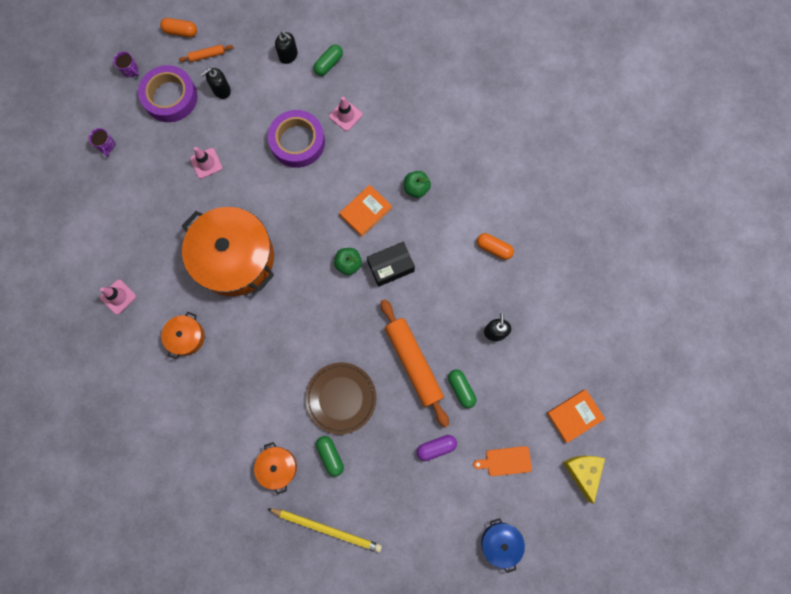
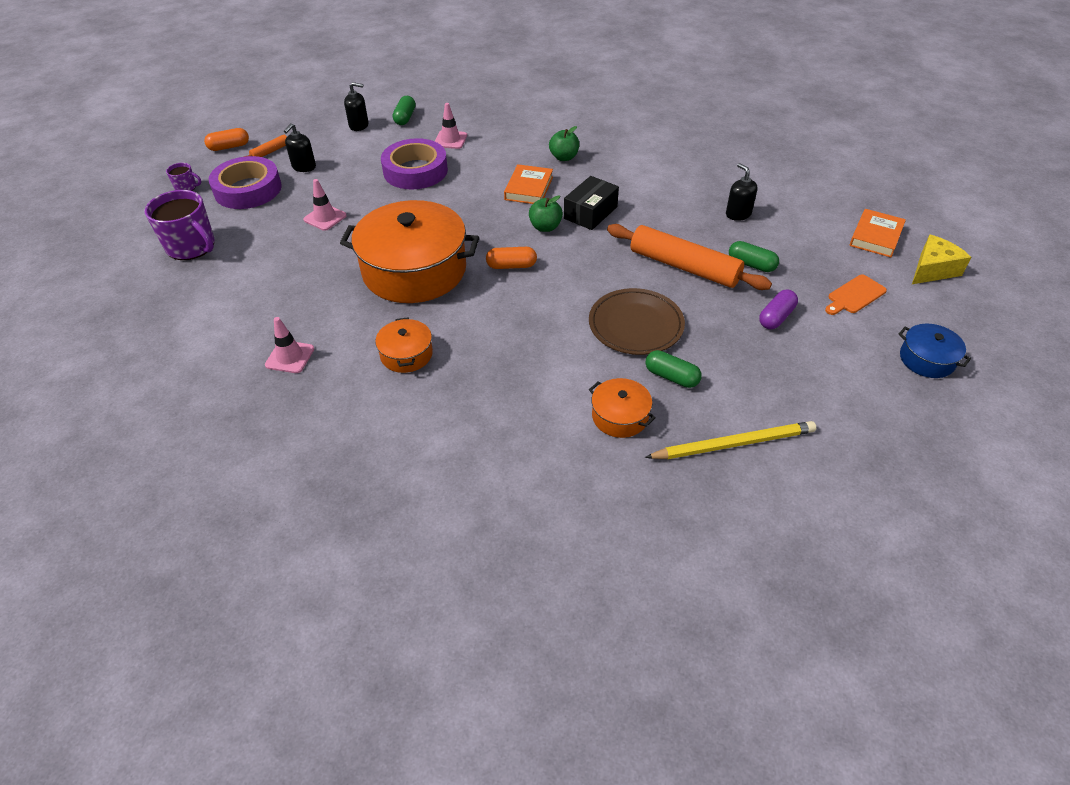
camera: 30 degrees left, 30 degrees down
purple mug [88,128,115,157] -> purple mug [145,190,215,260], size x2.09
orange capsule [477,233,514,260] -> orange capsule moved to [486,247,537,269]
yellow cheese [563,456,605,504] -> yellow cheese turned 90 degrees clockwise [912,235,971,284]

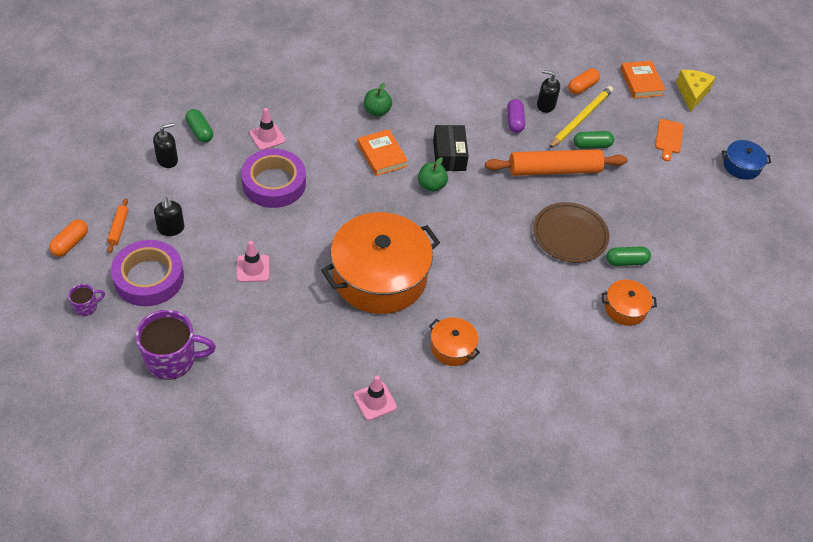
camera: 45 degrees left, 5 degrees up
orange capsule [486,247,537,269] -> orange capsule moved to [568,68,600,95]
yellow pencil [645,421,816,459] -> yellow pencil moved to [549,86,613,148]
purple capsule [759,290,798,329] -> purple capsule moved to [507,99,525,133]

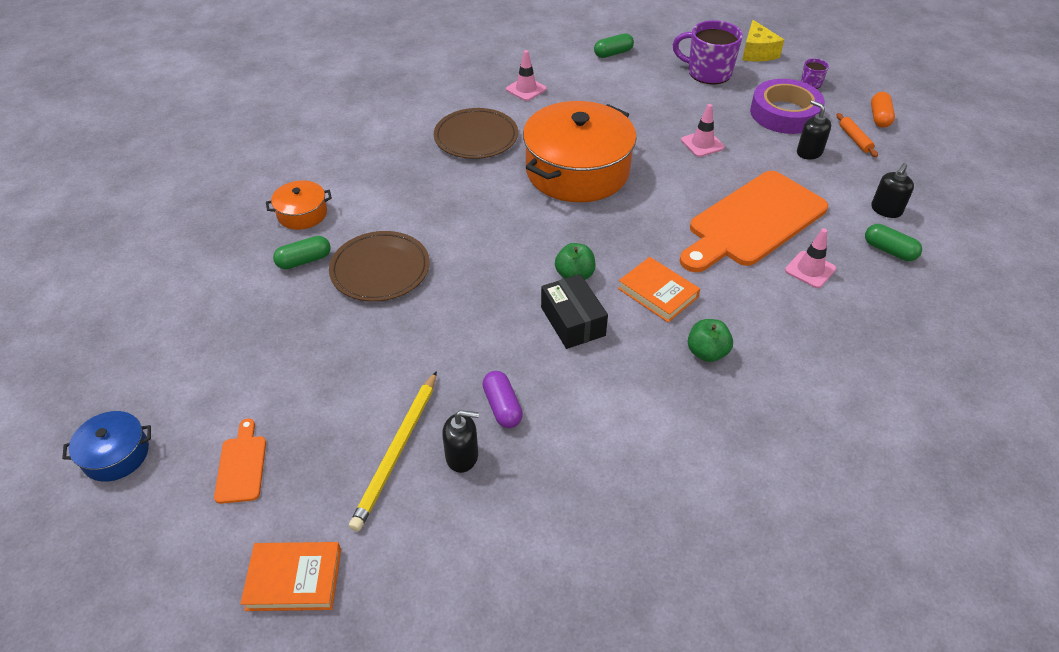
camera: 165 degrees right, 5 degrees down
purple mug [136,310,216,380] -> purple mug turned 45 degrees clockwise [672,20,743,84]
purple tape [241,149,306,208] -> orange cutting board [680,171,828,272]
orange pot [429,317,480,366] -> brown plate [434,108,518,159]
orange rolling pin [485,149,628,176] -> none
orange capsule [568,68,600,95] -> none
green capsule [573,131,614,149] -> green capsule moved to [594,33,634,58]
orange book [620,61,666,98] -> orange book turned 60 degrees counterclockwise [240,542,341,611]
yellow cheese [676,70,716,112] -> yellow cheese moved to [742,20,784,61]

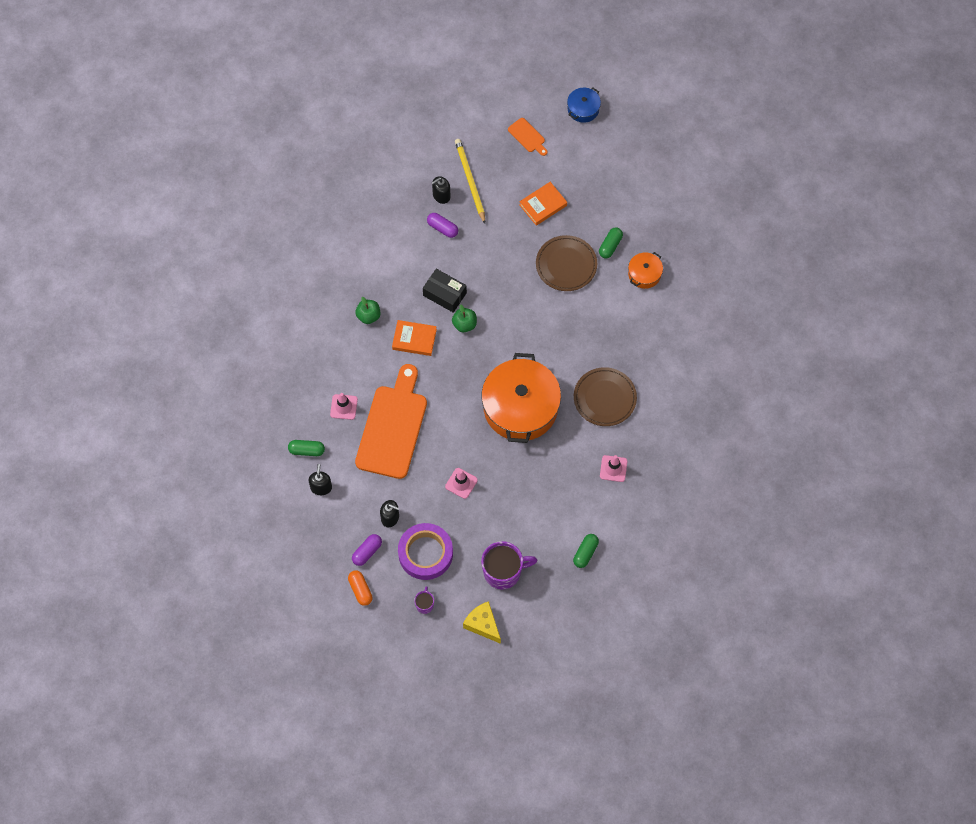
camera: 145 degrees right, 20 degrees up
orange book [240,542,341,611] -> orange book moved to [519,182,567,226]
orange rolling pin [837,113,878,157] -> purple capsule [352,534,382,566]

